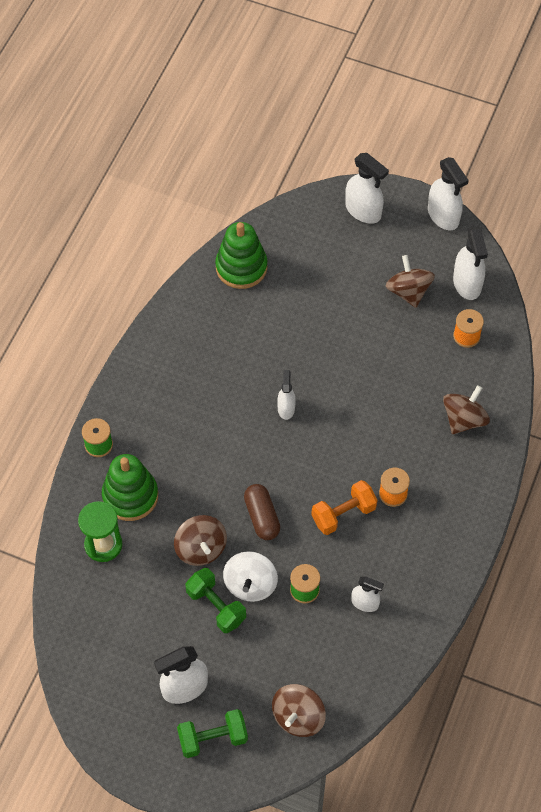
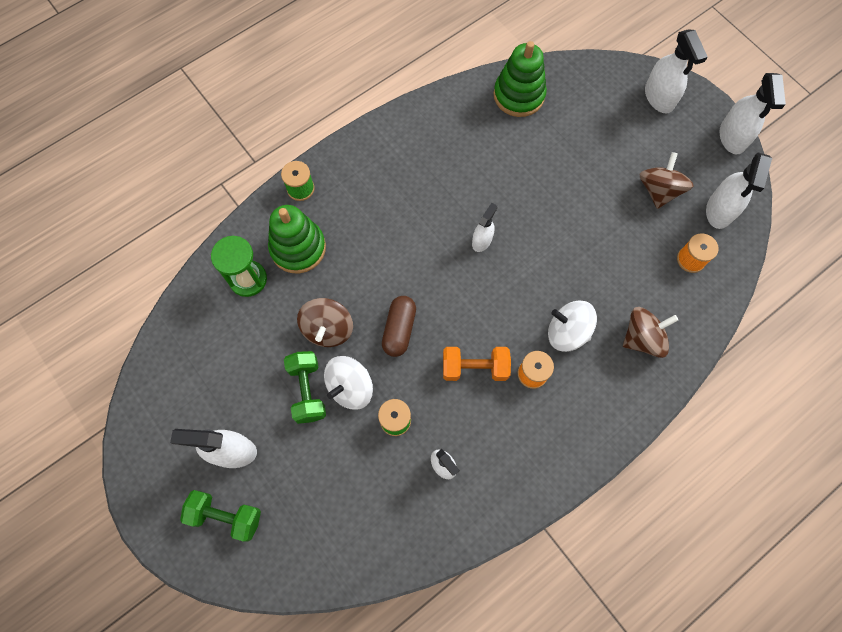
camera: 30 degrees right, 10 degrees up
brown spinning top [272,684,326,737] -> none
none -> white spinning top [548,301,597,352]

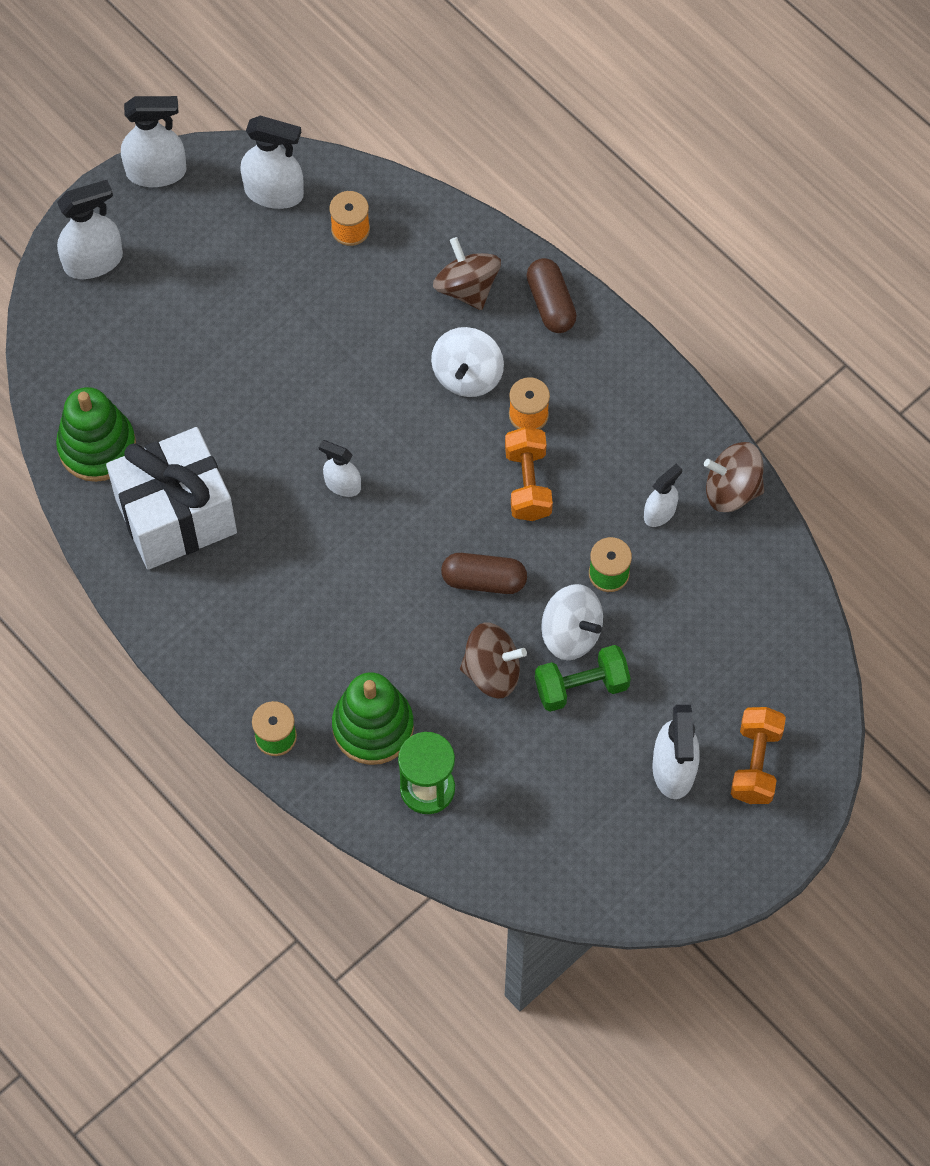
camera: 95 degrees left, 5 degrees down
green dumbbell [180,490,261,541] -> orange dumbbell [731,707,786,804]
brown spinning top [640,152,693,209] -> brown spinning top moved to [704,442,764,512]
none -> white gift [106,427,237,570]
none -> brown capsule [526,258,577,333]

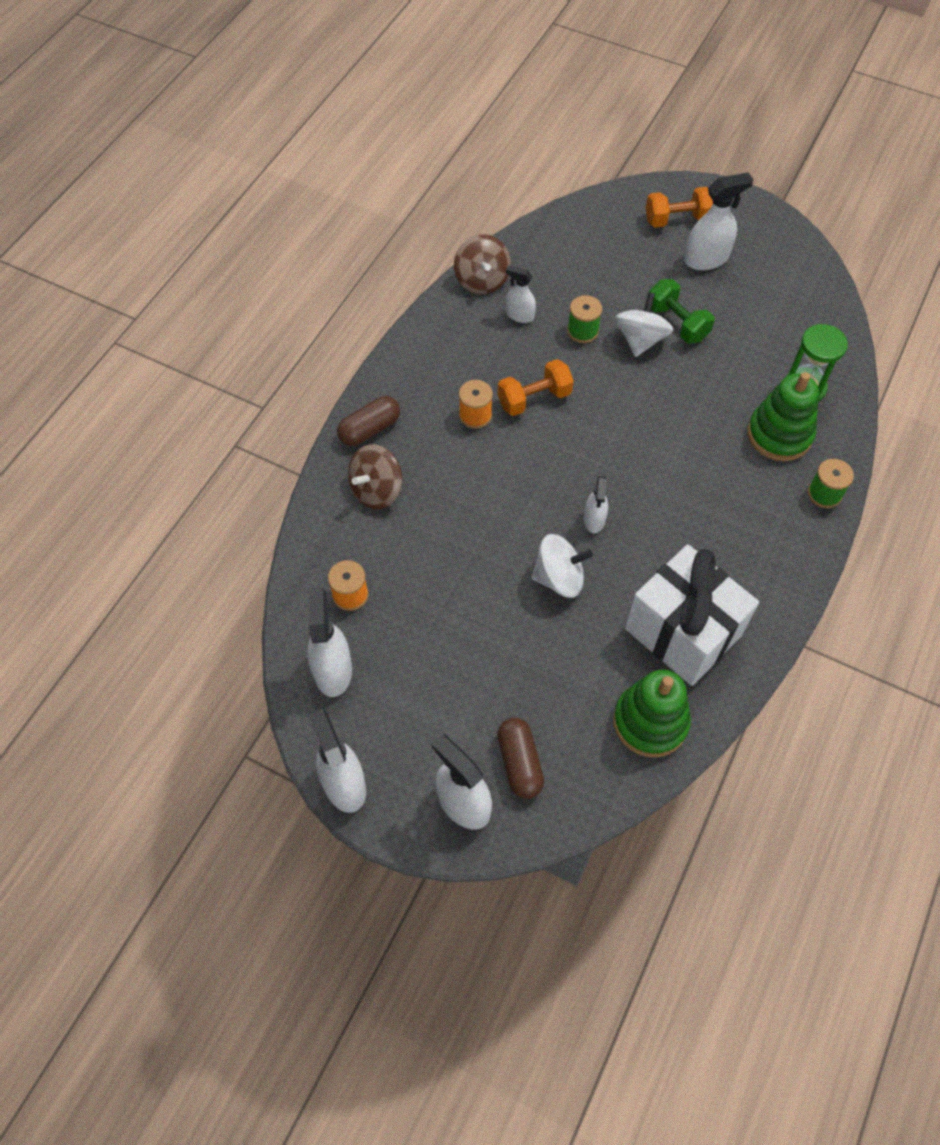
camera: 110 degrees left, 5 degrees down
white spinning top [431,327,504,397] -> white spinning top moved to [531,534,593,598]
brown capsule [441,553,527,594] -> brown capsule moved to [497,718,544,799]
brown spinning top [460,622,527,698] -> none

